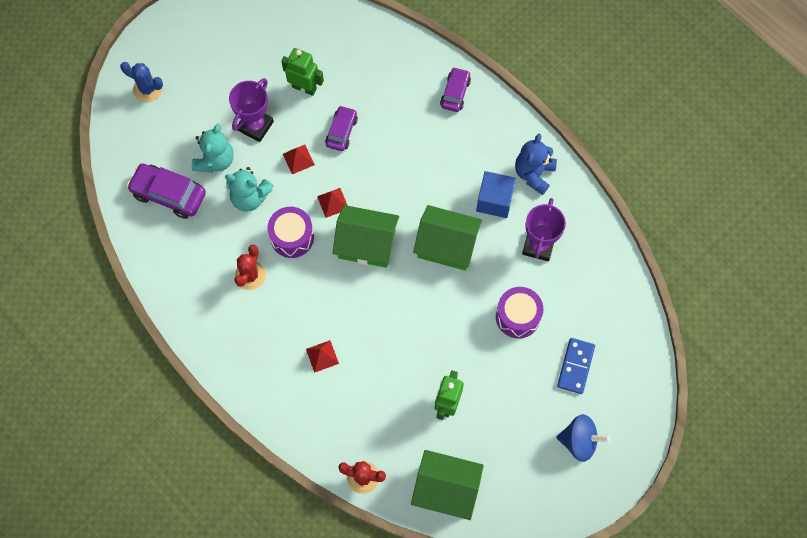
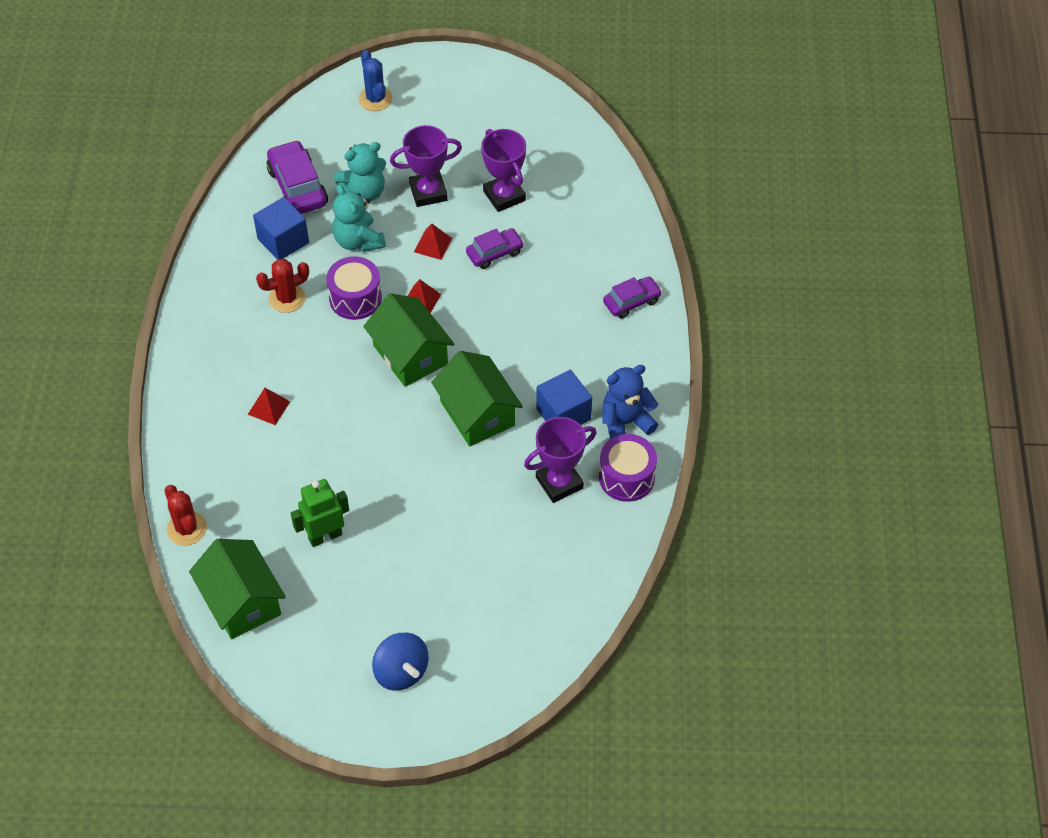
camera: 45 degrees right, 15 degrees down
green robot [281,48,324,96] -> purple trophy [481,129,526,212]
purple drum [496,287,543,338] -> purple drum moved to [599,434,657,502]
blue domino [557,338,595,394] -> none
none -> blue cube [253,197,309,259]

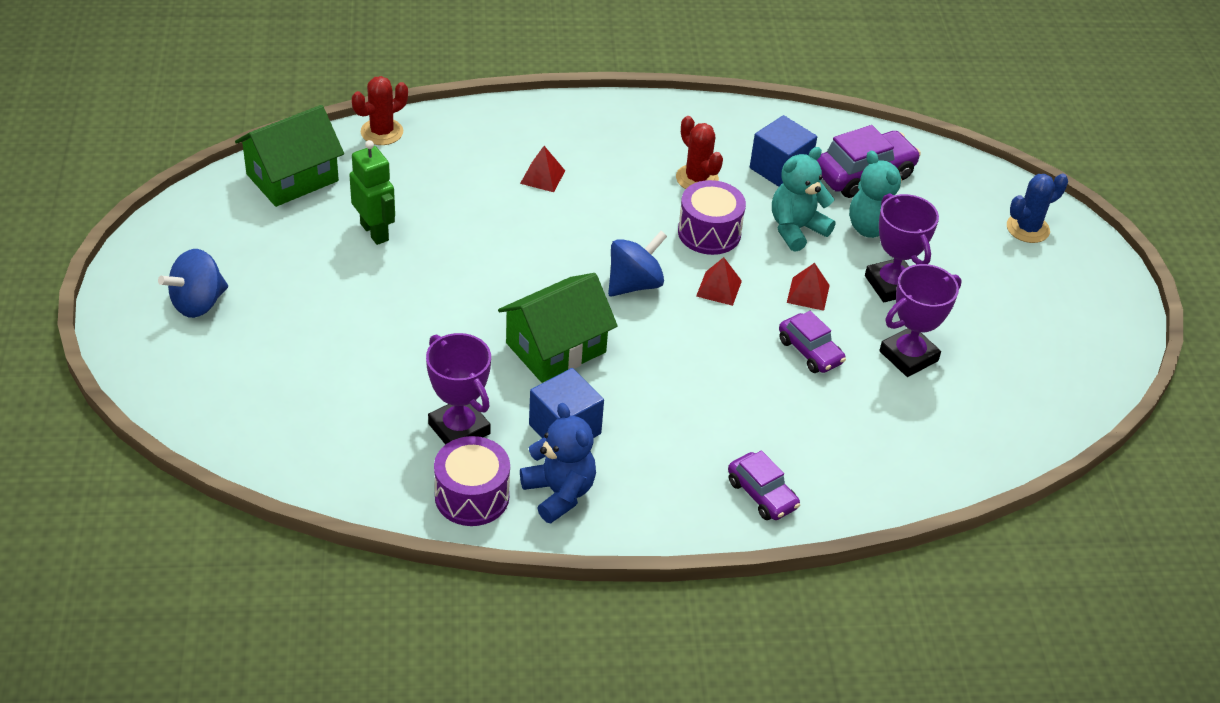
camera: 80 degrees right, 10 degrees down
green house [363,293,454,387] -> blue spinning top [608,231,667,297]

